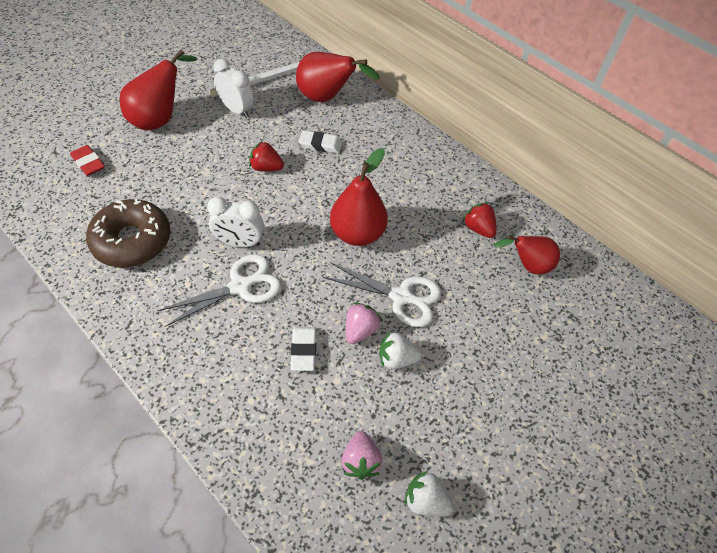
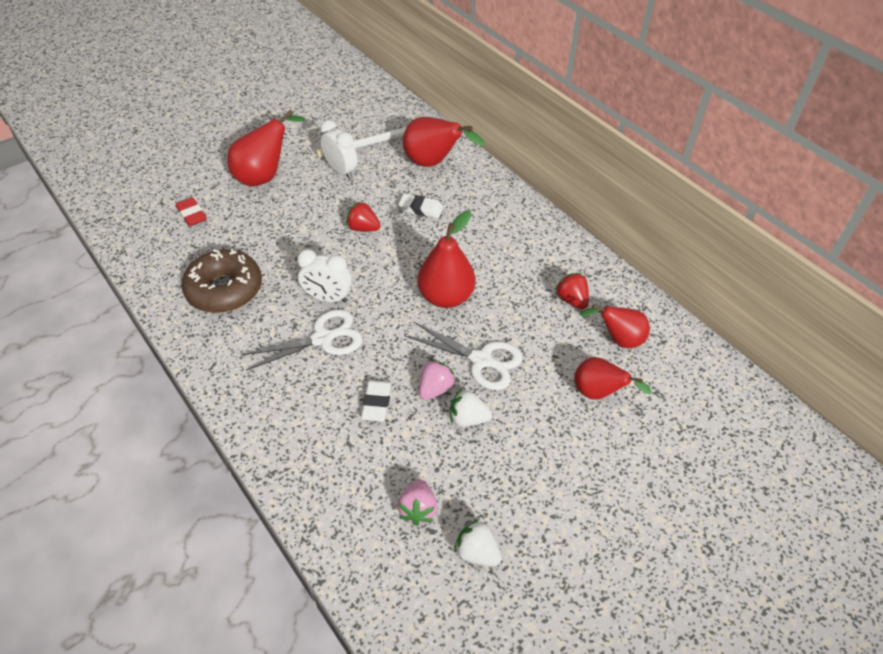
camera: 10 degrees right, 5 degrees down
none -> red pear [574,357,652,400]

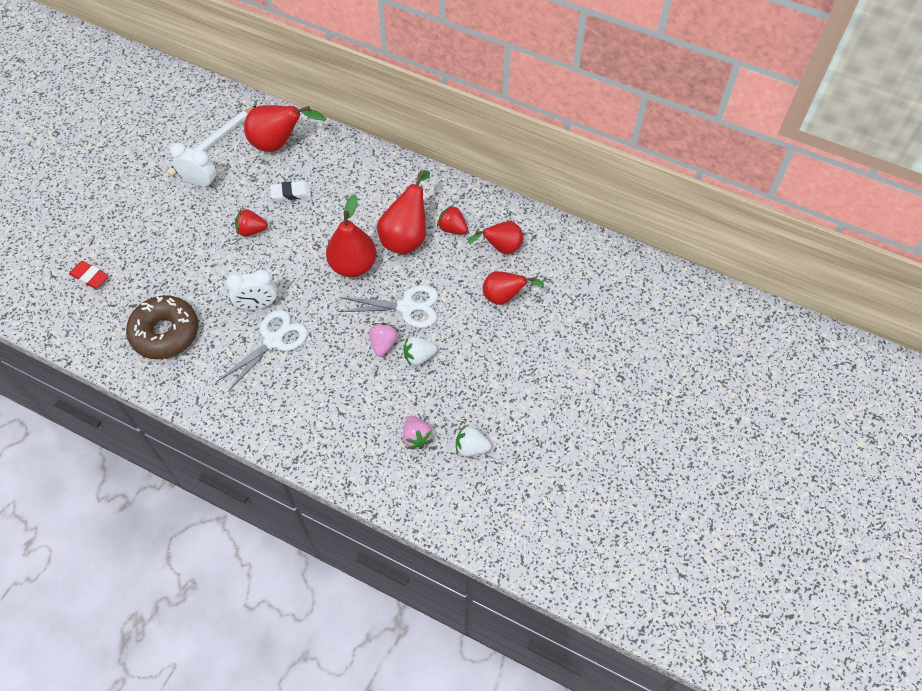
camera: 25 degrees left, 10 degrees up
red pear [227,110,305,187] -> red pear moved to [377,170,430,254]
white eraser [361,380,392,421] -> none

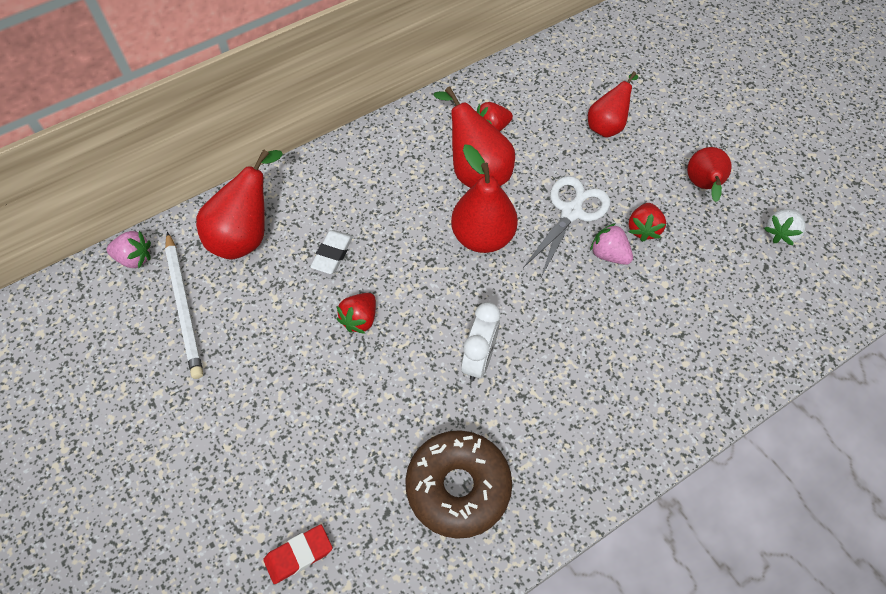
camera: 60 degrees left, 0 degrees up
white clock [170,143,216,188] -> none
white scissors [216,310,308,392] -> none
pink strawberry [402,416,433,449] -> pink strawberry moved to [107,231,151,268]
white strawberry [403,336,438,366] -> red strawberry [628,203,666,242]
red pear [468,221,523,254] -> red pear moved to [687,147,732,202]

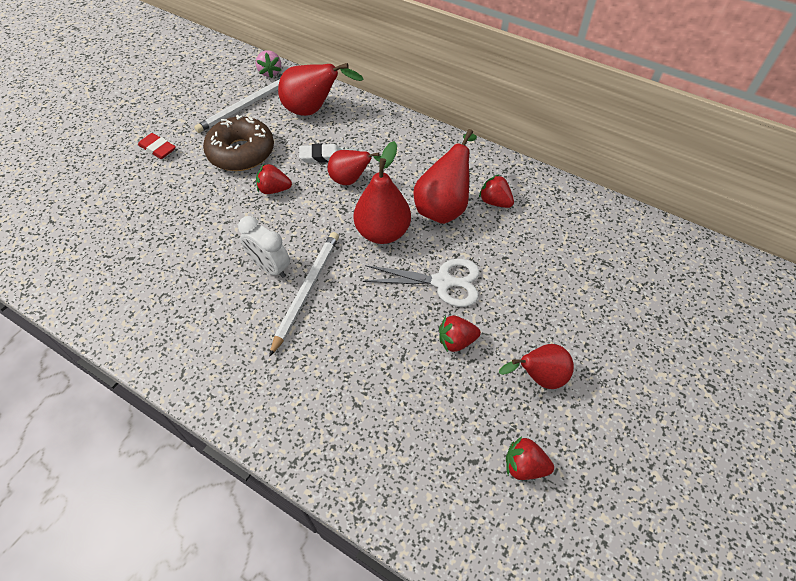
camera: 65 degrees right, 5 degrees down
red eraser [263,524,333,584] -> red eraser moved to [138,133,176,159]
brown donut [405,430,512,539] -> brown donut moved to [203,115,274,171]
white clock [461,302,500,381] -> white clock turned 45 degrees clockwise [238,216,290,278]
red pear [588,71,638,138] -> red pear moved to [328,150,381,185]
pink strawberry [590,223,633,265] -> none
white strawberry [764,209,806,245] -> red strawberry [506,437,554,480]
none -> white pencil [269,232,339,357]

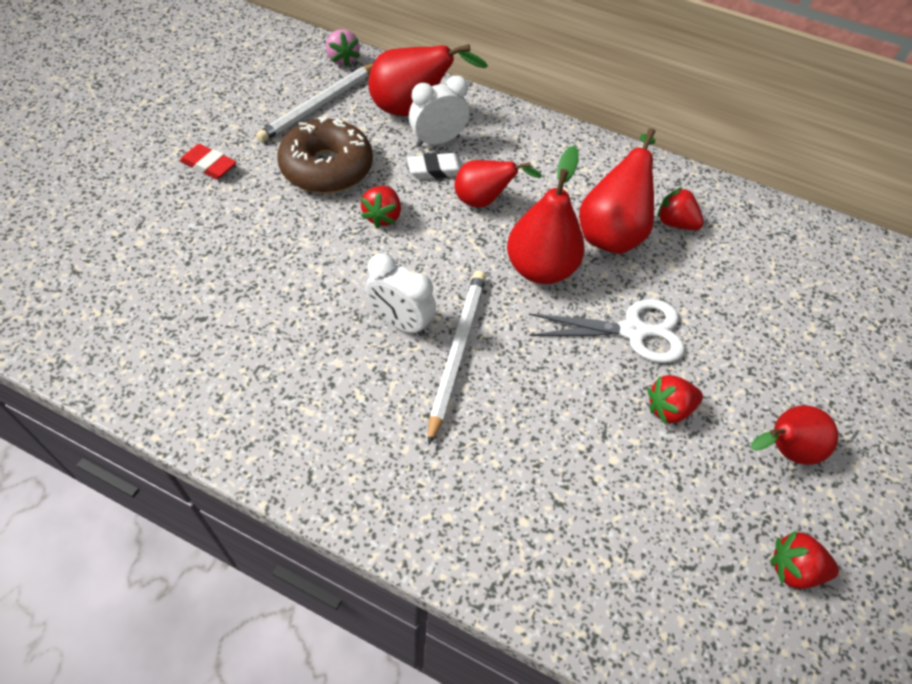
camera: 10 degrees left, 0 degrees up
red strawberry [256,163,292,194] -> red strawberry turned 75 degrees counterclockwise [361,186,401,228]
none -> white clock [409,75,469,147]

